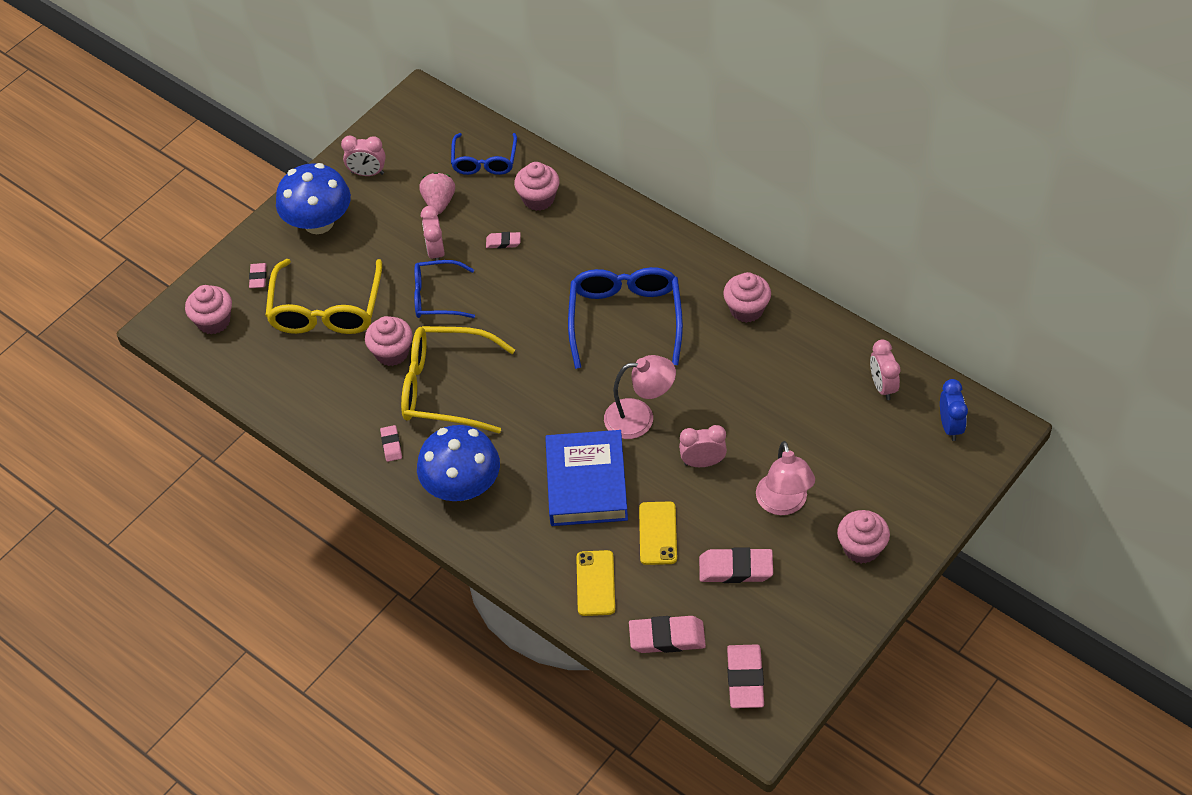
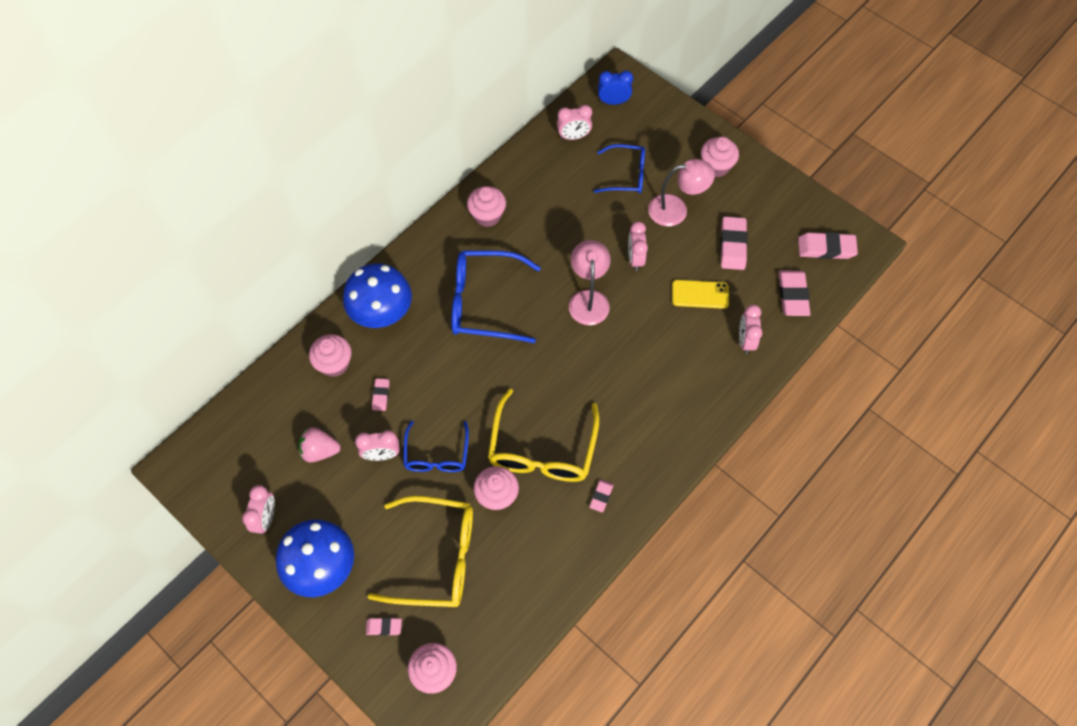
camera: 90 degrees left, 10 degrees up
pink eraser [380,425,402,462] -> pink eraser turned 60 degrees counterclockwise [589,479,614,513]
blue mushroom [417,425,500,501] -> blue mushroom moved to [343,263,412,328]
blue glasses [451,133,517,175] -> blue glasses moved to [594,144,645,194]
blue book [545,430,628,526] -> none
yellow phone [576,550,615,616] -> pink clock [739,305,762,354]

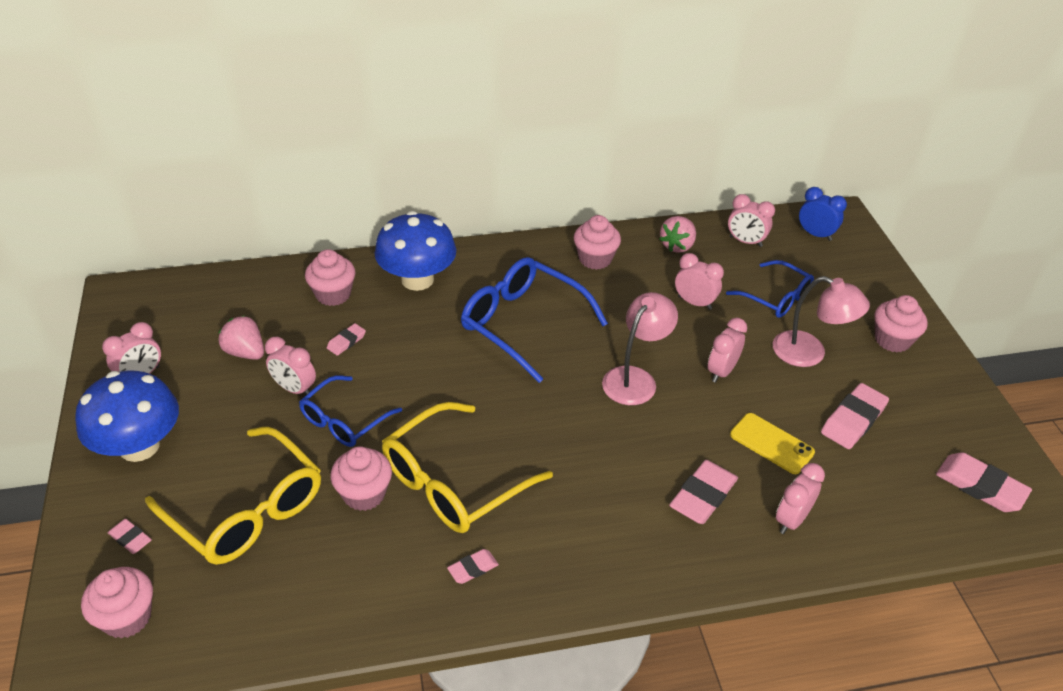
camera: 35 degrees right, 20 degrees down
pink eraser [779,270,810,316] -> pink eraser moved to [669,460,738,524]
none -> pink strawberry [660,216,696,253]
none -> pink clock [675,253,724,310]

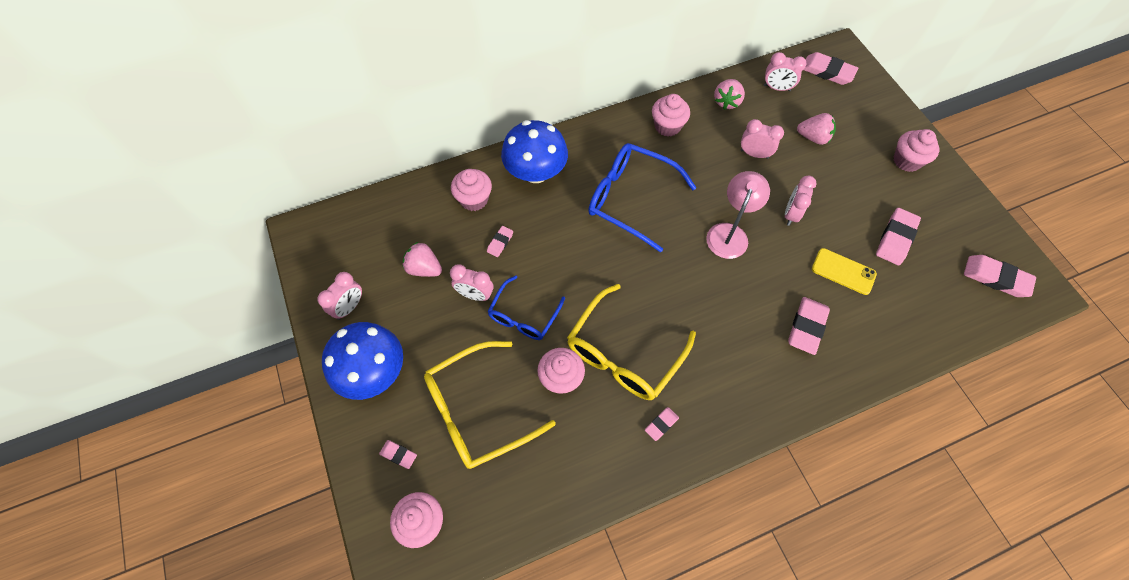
camera: 10 degrees left, 20 degrees up
yellow glasses [145,427,321,565] -> yellow glasses turned 120 degrees clockwise [424,341,556,469]
blue glasses [726,260,814,318] -> pink strawberry [797,113,836,145]
pink lamp [773,276,870,367] -> none
pink clock [776,463,825,534] -> none
blue clock [799,187,847,241] -> pink eraser [804,52,858,85]

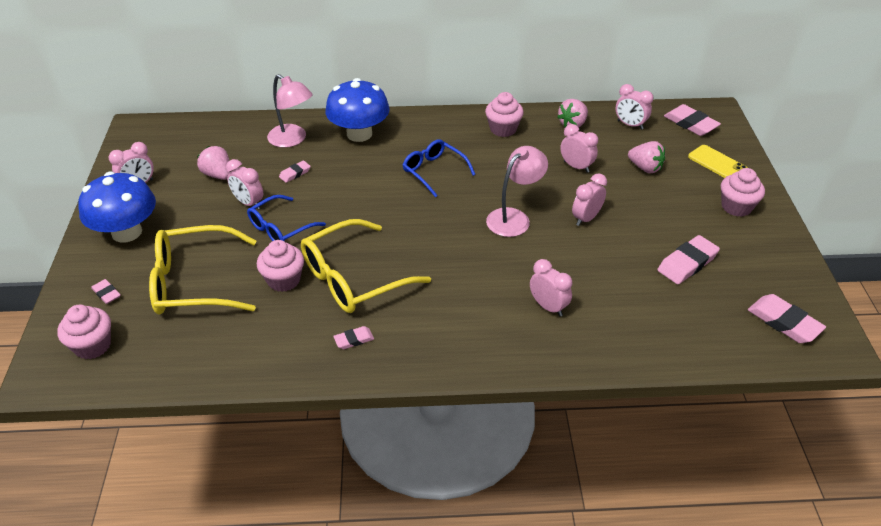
camera: 20 degrees right, 20 degrees down
pink cupcake [451,169,492,211] -> pink lamp [267,74,313,148]
blue glasses [588,143,697,253] -> blue glasses [403,139,476,198], size x0.62
pink eraser [788,297,830,355] -> pink clock [530,259,572,317]
yellow phone [812,248,877,295] -> yellow phone moved to [688,145,747,178]

